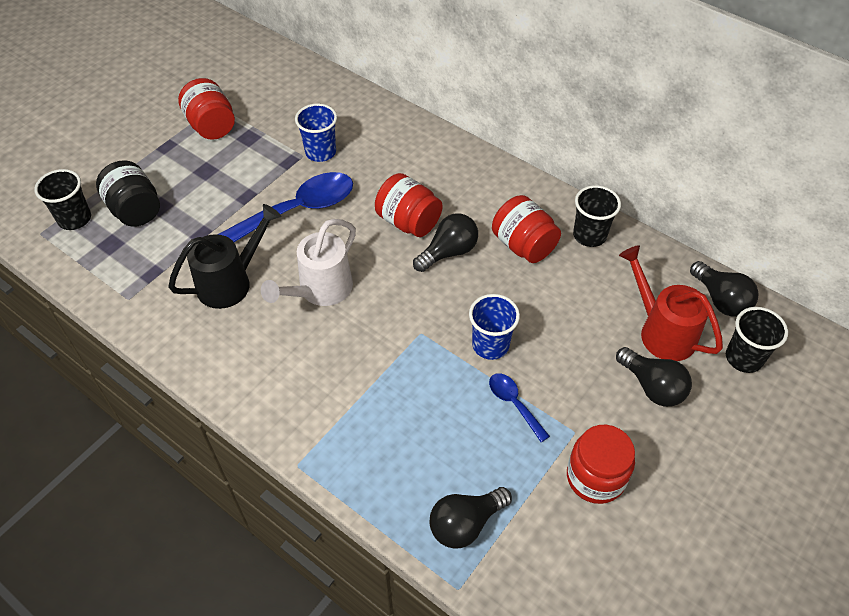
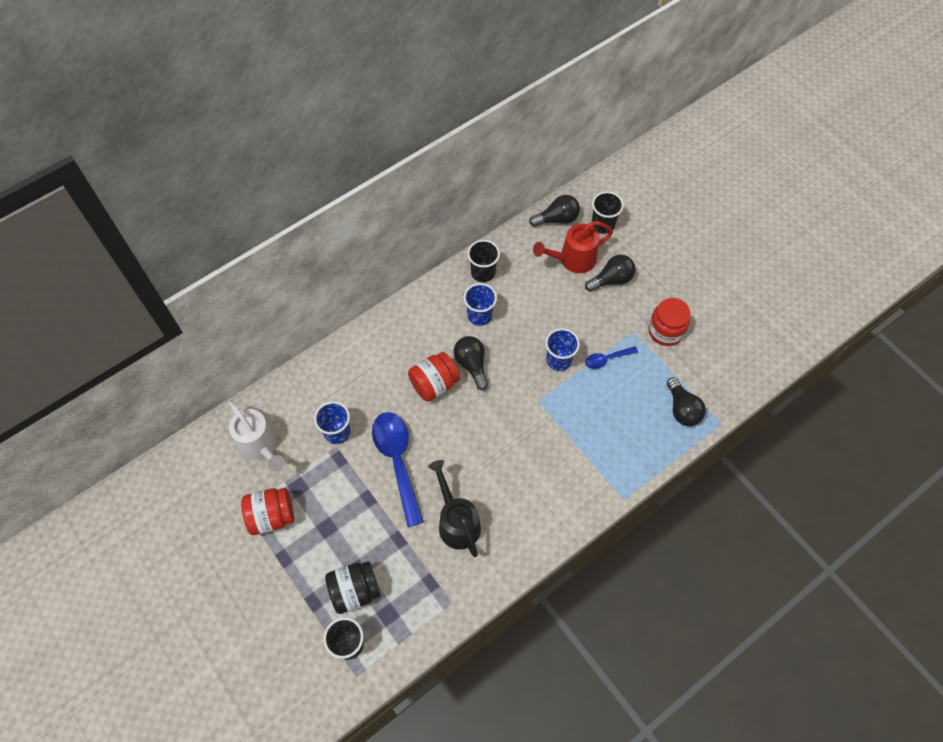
camera: 75 degrees left, 10 degrees up
white watering can [261,219,356,306] -> white watering can moved to [228,401,285,471]
red jar [492,195,561,263] -> blue cup [463,283,497,326]

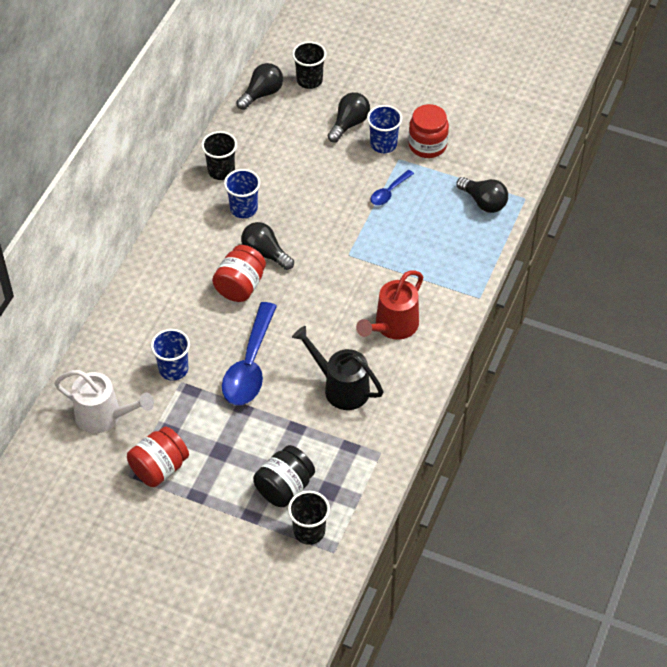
camera: 30 degrees left, 10 degrees down
blue spoon [372,412,424,527] -> blue spoon turned 120 degrees counterclockwise [222,302,277,405]
red watering can [533,221,613,273] -> red watering can moved to [356,271,423,340]
blue cup [545,328,580,371] -> blue cup moved to [367,105,402,153]

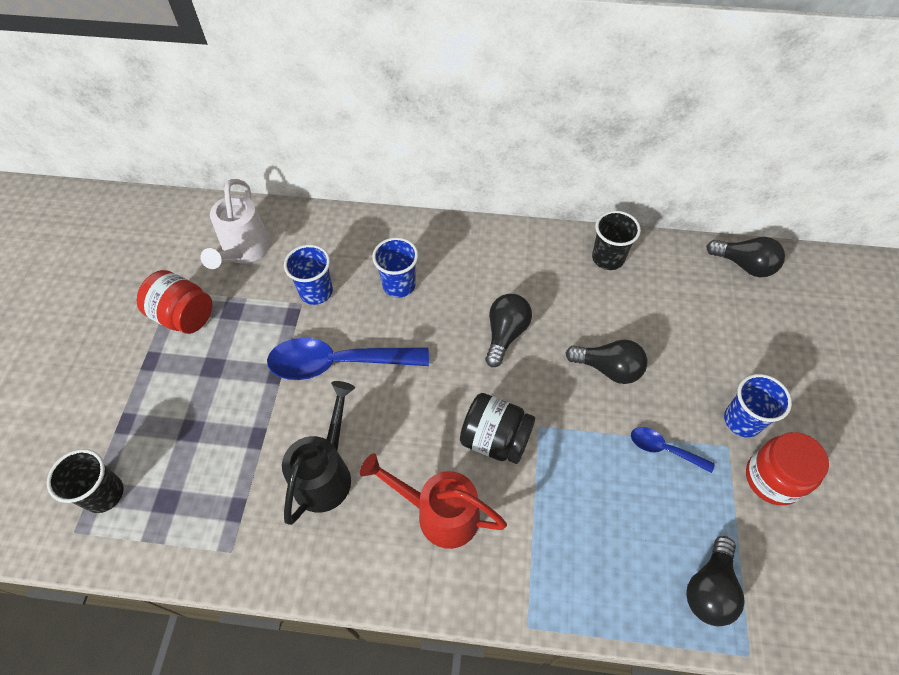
camera: 75 degrees right, 5 degrees up
red jar [212,245,266,302] -> none
blue cup [224,169,260,218] -> blue cup moved to [372,237,418,298]
black jar [253,445,315,507] -> black jar moved to [460,393,535,464]
black cup [292,41,327,89] -> none
black light bulb [328,92,370,142] -> black light bulb moved to [566,339,647,384]

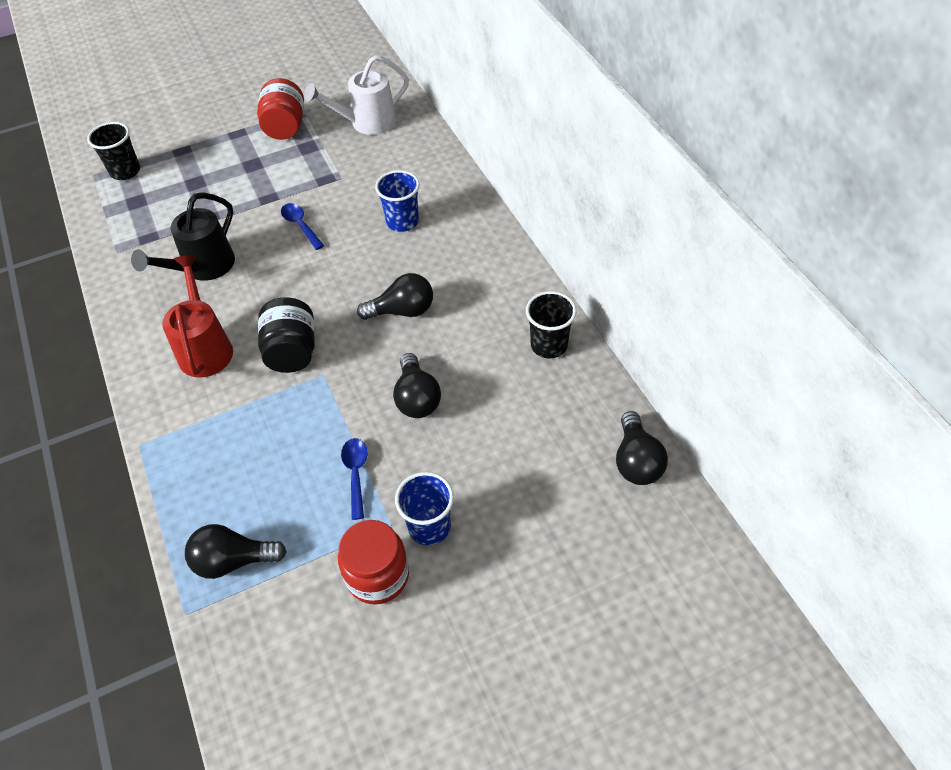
camera: 60 degrees right, 5 degrees down
blue spoon [267,338,429,380] -> blue spoon [281,203,324,250], size x0.49
black watering can [282,381,355,525] -> black watering can turned 135 degrees clockwise [131,192,235,281]
blue cup [284,245,333,305] -> none

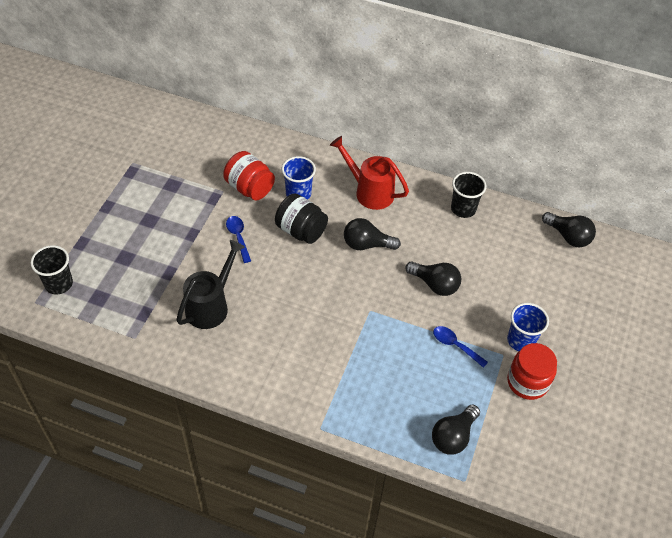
camera: 50 degrees left, 0 degrees up
black watering can [131,192,235,281] -> black watering can turned 135 degrees counterclockwise [176,240,245,329]
red watering can [162,255,233,378] -> red watering can moved to [330,136,409,210]
red jar [257,78,304,140] -> red jar moved to [223,151,275,201]
black jar [258,297,315,373] -> black jar moved to [275,193,328,244]
blue spoon [281,203,324,250] -> blue spoon turned 60 degrees clockwise [226,216,251,263]
white watering can [304,55,409,135] -> none
black light bulb [357,273,433,320] -> black light bulb turned 120 degrees counterclockwise [344,218,401,250]

